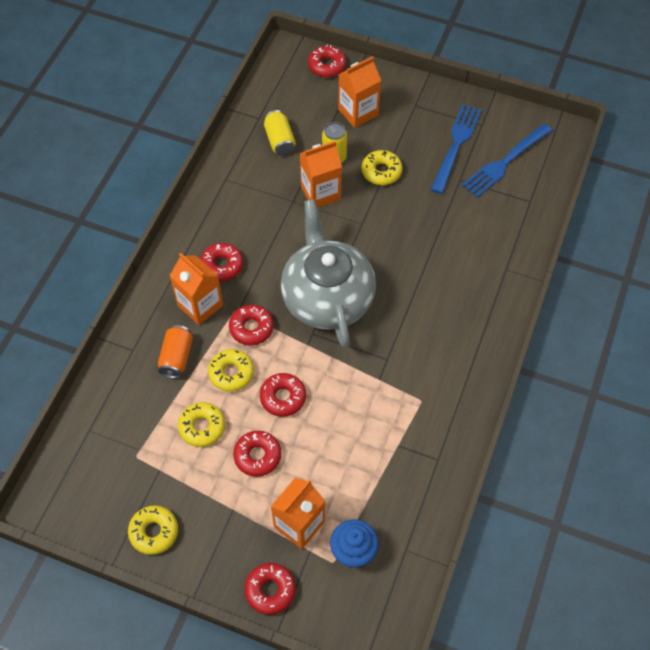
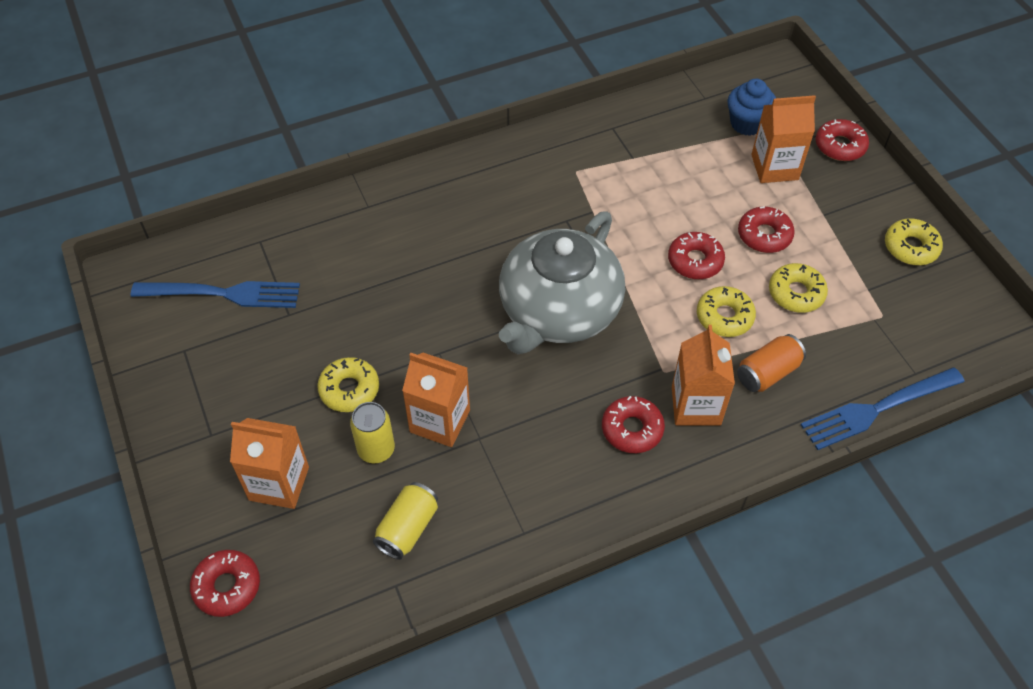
camera: 135 degrees left, 5 degrees down
red donut [229,305,274,345] -> none
blue fork [431,104,482,194] -> blue fork moved to [801,367,965,450]

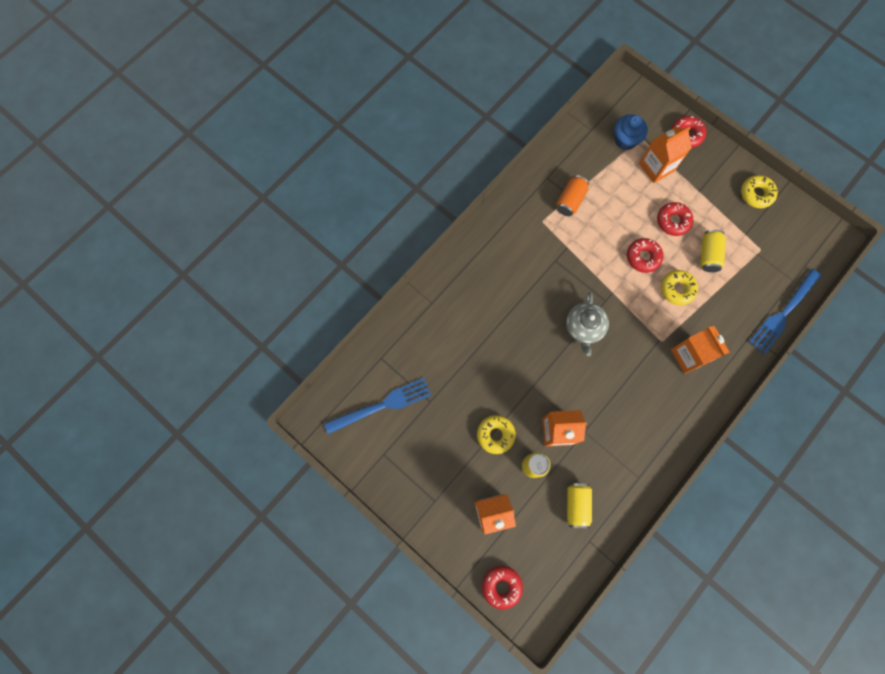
camera: 25 degrees left, 20 degrees up
grey teapot [499,211,625,354] -> grey teapot [566,292,609,356], size x0.53
red donut [602,396,665,453] -> none
orange can [737,334,806,392] -> orange can moved to [556,175,589,216]
yellow donut [769,263,828,313] -> yellow can [700,230,726,272]

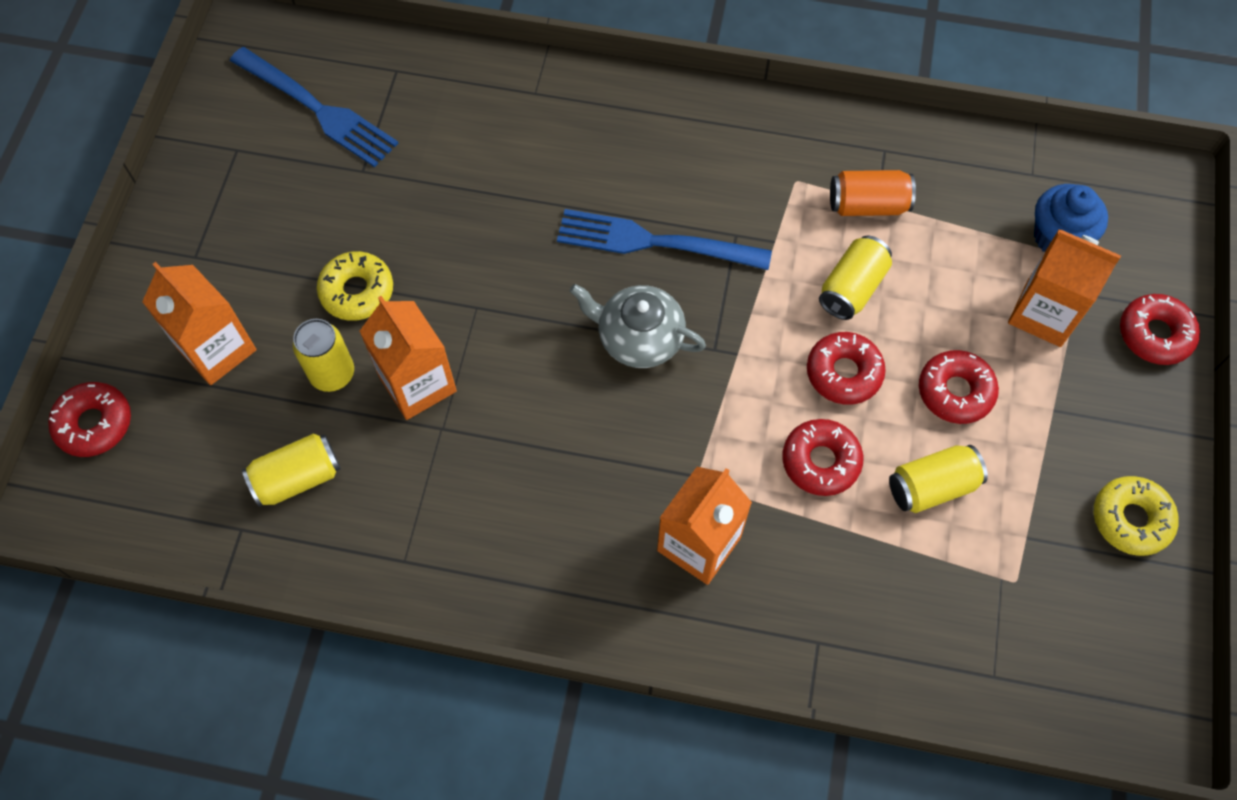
camera: 60 degrees right, 10 degrees down
grey teapot [566,292,609,356] -> grey teapot turned 45 degrees clockwise [570,284,706,368]
yellow donut [661,270,698,305] -> red donut [782,419,863,496]
blue fork [749,269,821,354] -> blue fork moved to [557,209,772,270]
none -> yellow can [819,235,892,320]

